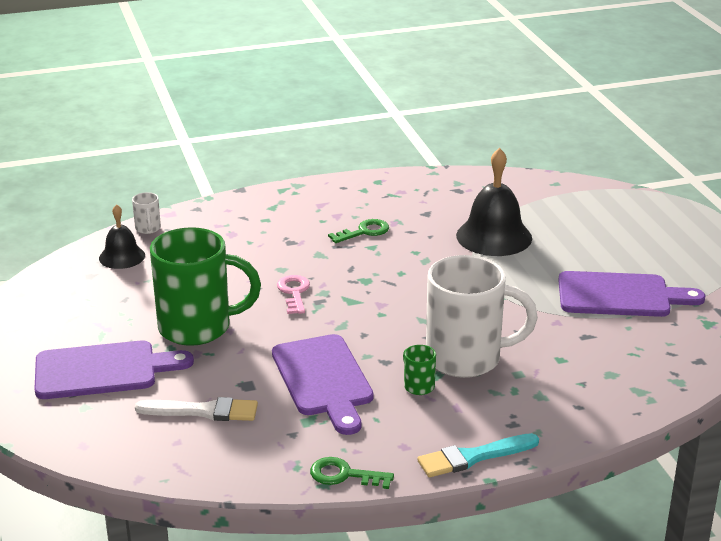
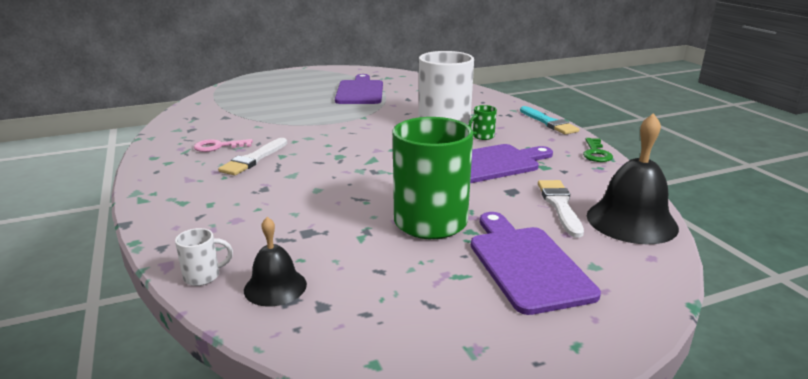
camera: 95 degrees left, 5 degrees down
pink key [277,275,310,314] -> pink key moved to [194,139,253,152]
green key [328,219,389,243] -> white brush [218,138,287,176]
black bell [456,148,532,256] -> black bell moved to [587,113,679,244]

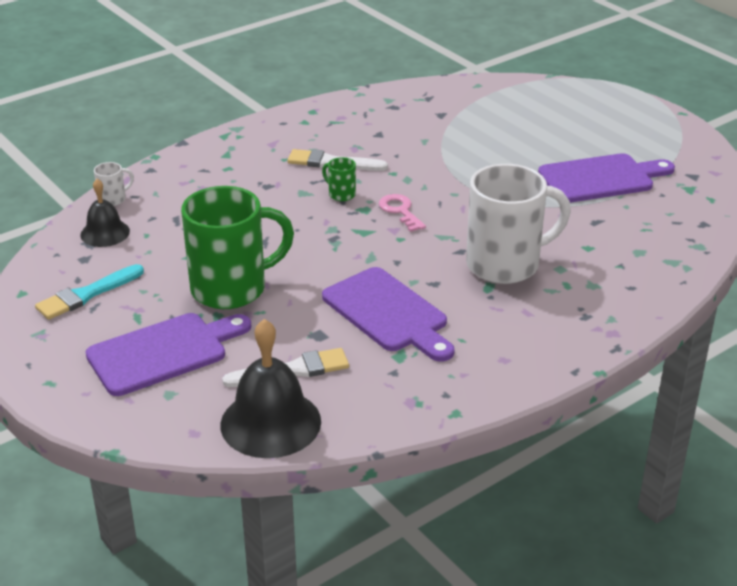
camera: 75 degrees right, 10 degrees up
white mug [175,228,233,286] -> white mug turned 90 degrees counterclockwise [94,162,134,206]
pink key [194,139,253,152] -> pink key moved to [379,194,426,232]
green mug [468,105,497,140] -> green mug moved to [322,157,356,201]
turquoise brush [520,106,580,135] -> turquoise brush moved to [35,264,144,320]
green key [583,138,613,162] -> none

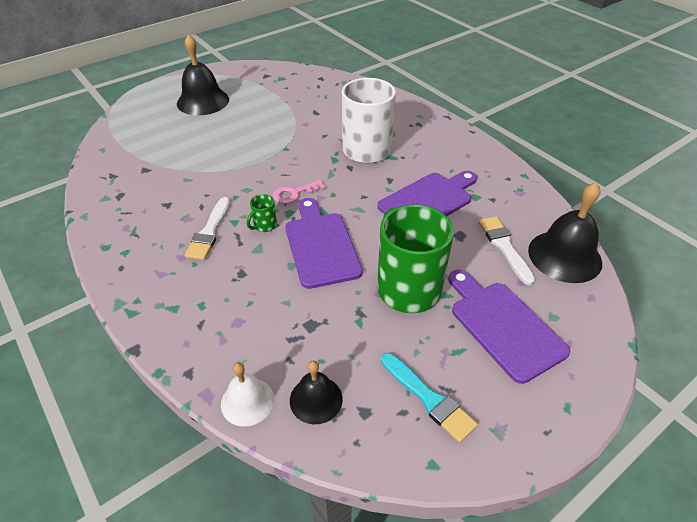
camera: 90 degrees left, 10 degrees up
white mug [94,162,134,206] -> white bell [221,363,274,427]
purple cutting board [538,153,675,203] -> purple cutting board moved to [286,198,363,289]
none -> black bell [177,34,229,115]

